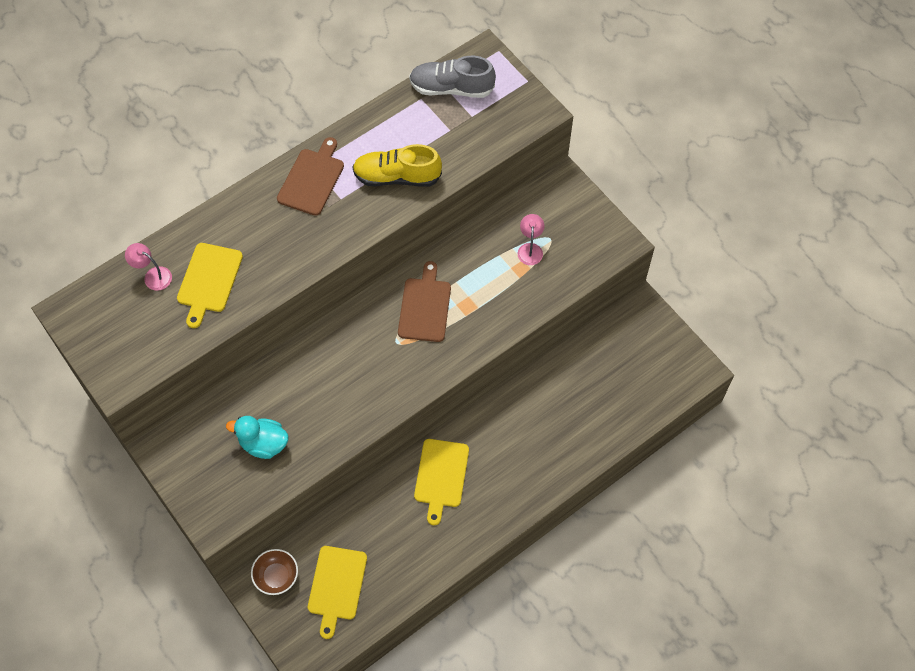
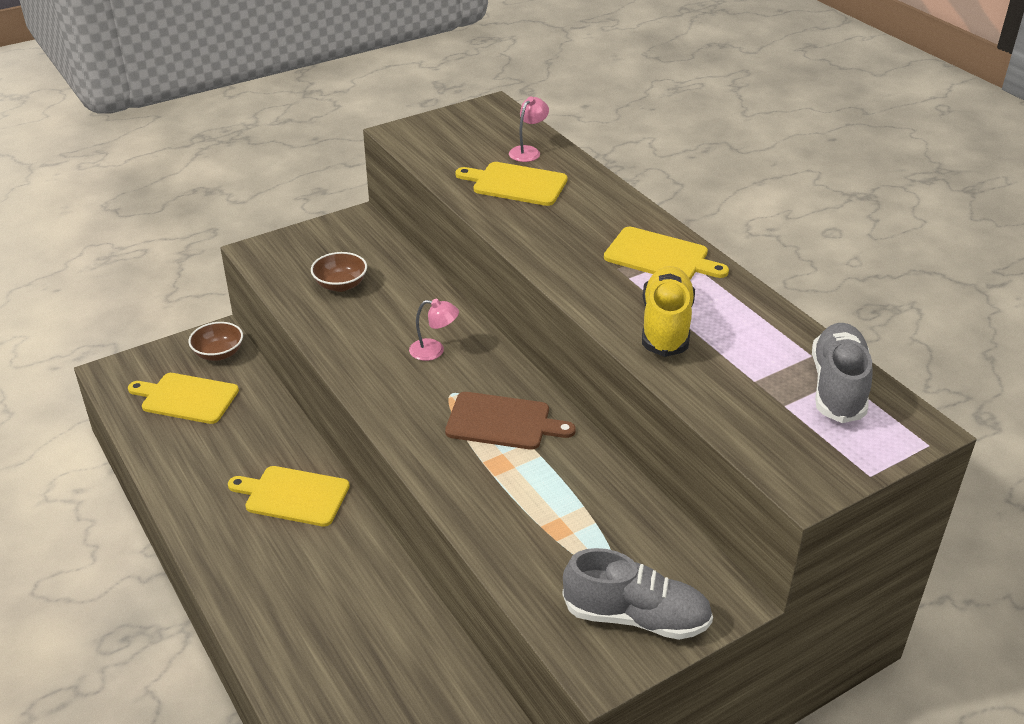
camera: 95 degrees right, 25 degrees down
turquoise duck [226,416,288,459] -> brown bowl [311,252,367,292]
brown cutting board [277,137,344,216] -> yellow cutting board [604,227,729,280]
pink lamp [517,214,544,265] -> pink lamp moved to [409,299,459,361]
none -> grey shoe [562,548,713,640]

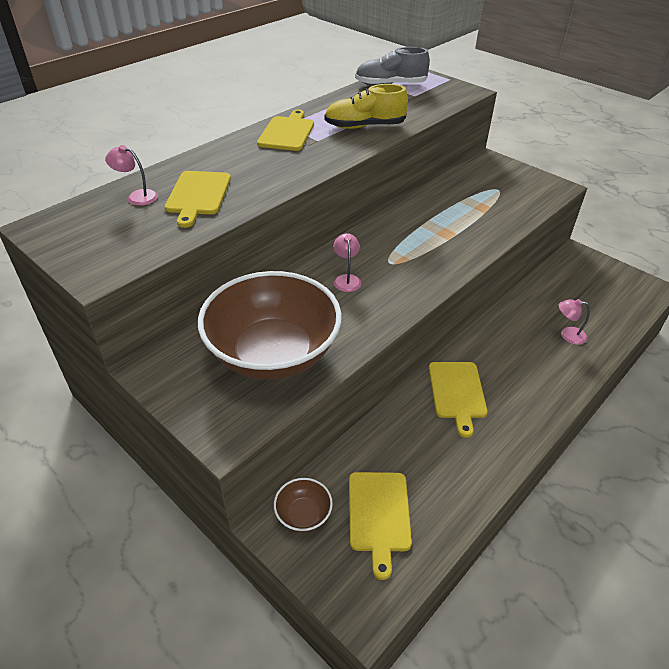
camera: 105 degrees left, 5 degrees up
brown bowl [311,252,367,292] -> brown bowl [198,271,342,380], size x2.48
brown cutting board [445,392,576,450] -> none
grey shoe [562,548,713,640] -> none
none -> pink lamp [559,299,590,345]

